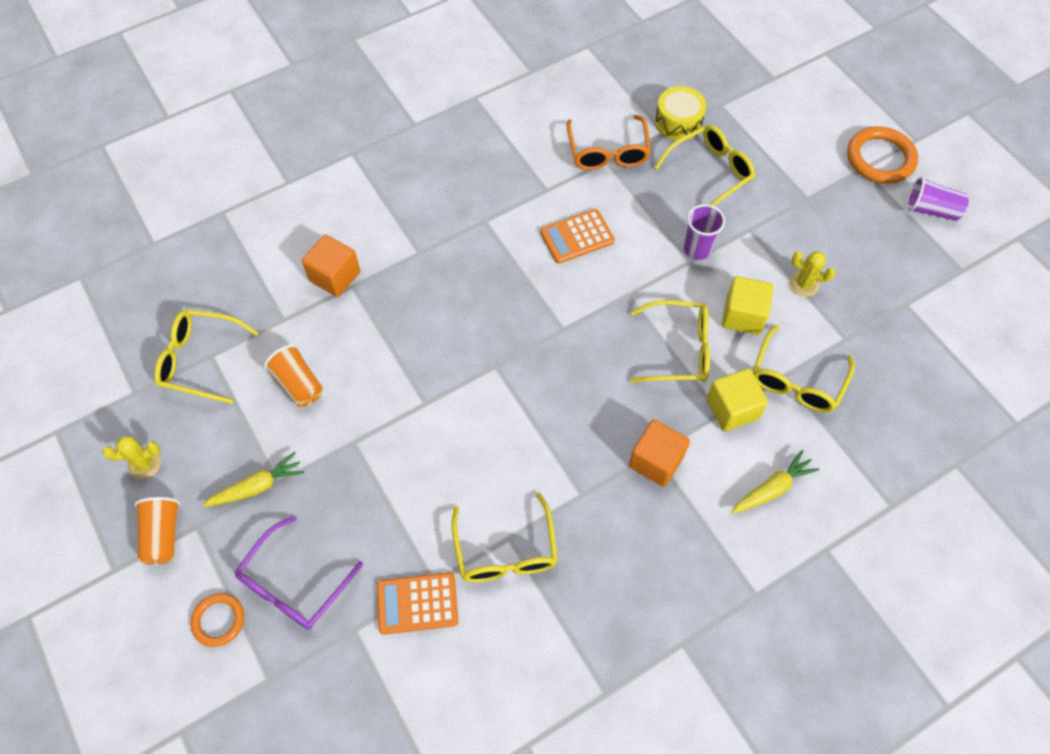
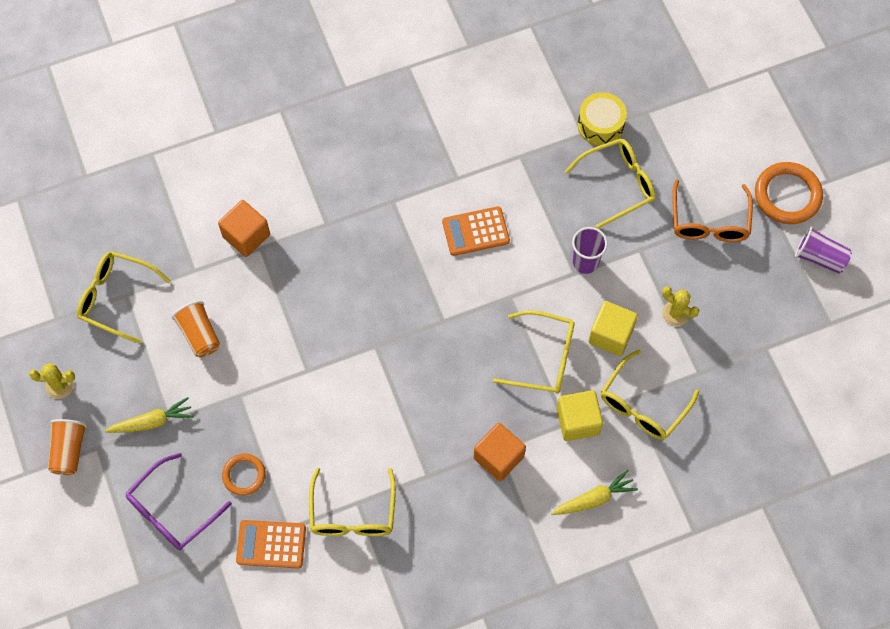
camera: 10 degrees right, 5 degrees up
orange ring [190,593,244,647] -> orange ring moved to [222,453,266,496]
orange glasses [566,115,651,170] -> orange glasses moved to [672,179,753,242]

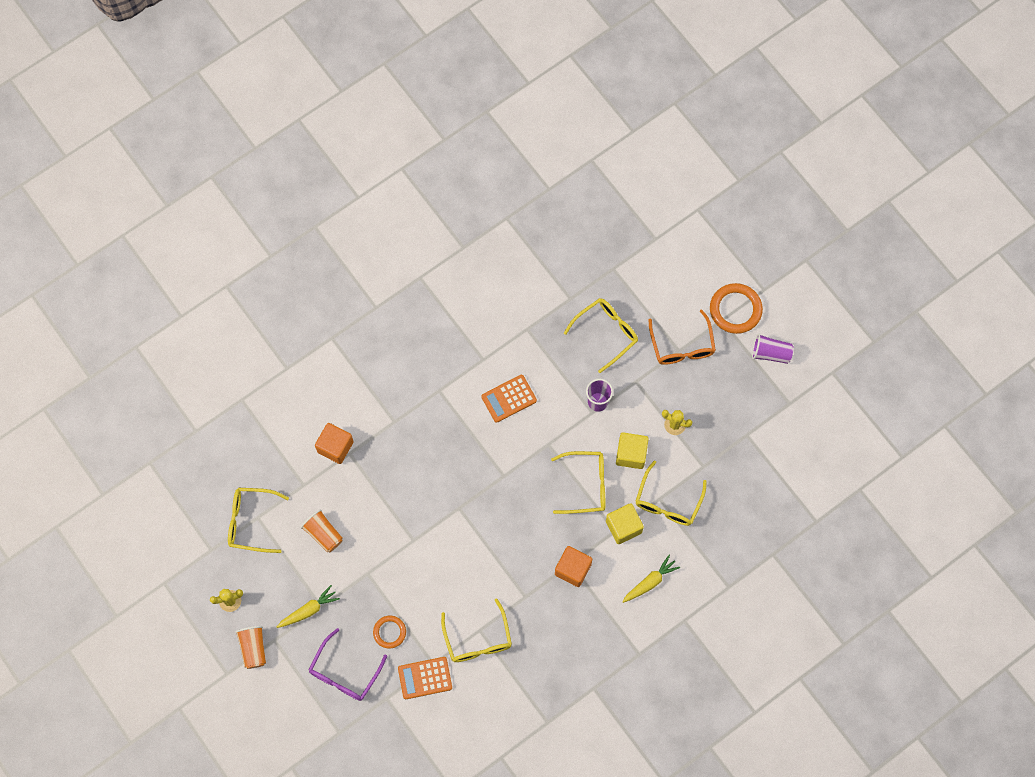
camera: 15 degrees left, 5 degrees up
yellow drum [578,92,627,146] -> none

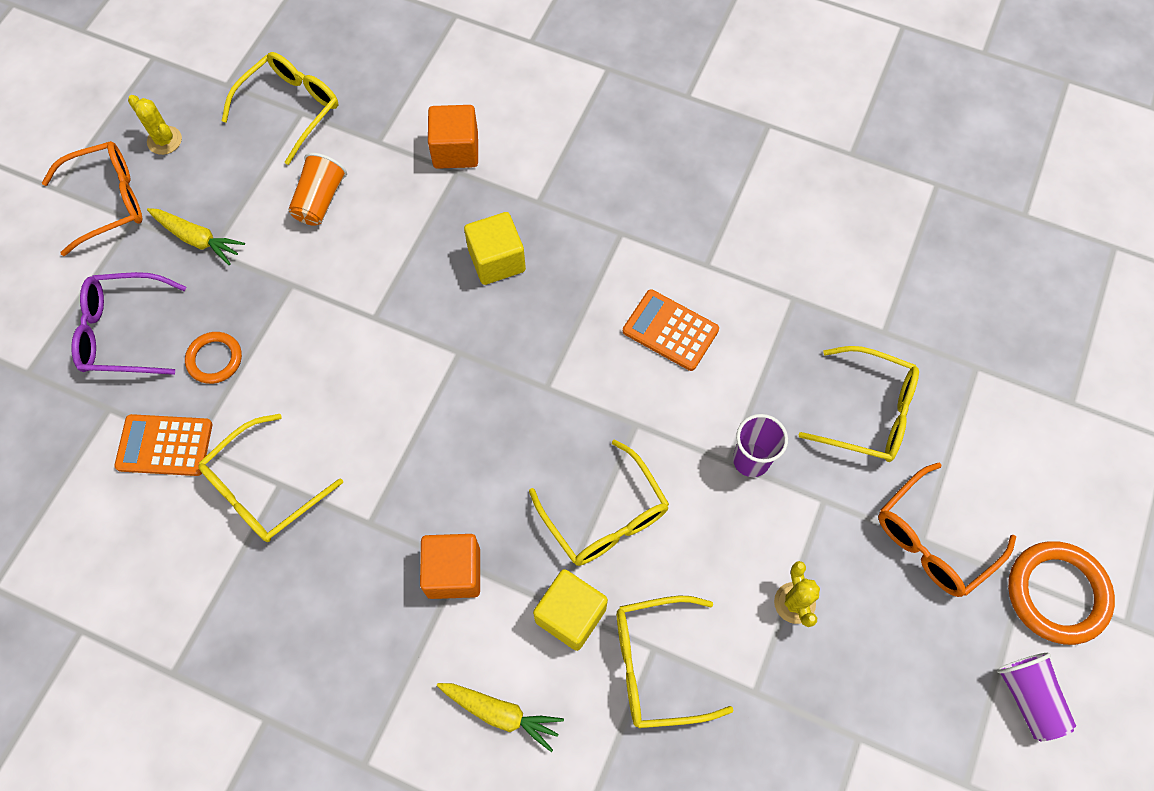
camera: 60 degrees right, 5 degrees down
yellow glasses [228,488,289,553] -> yellow glasses turned 60 degrees clockwise [222,52,338,165]
orange cup [235,626,266,669] -> orange glasses [42,141,143,256]
orange calculator [398,657,452,699] -> orange calculator turned 45 degrees counterclockwise [114,414,213,476]
yellow cube [616,432,649,469] -> yellow cube moved to [464,212,526,285]

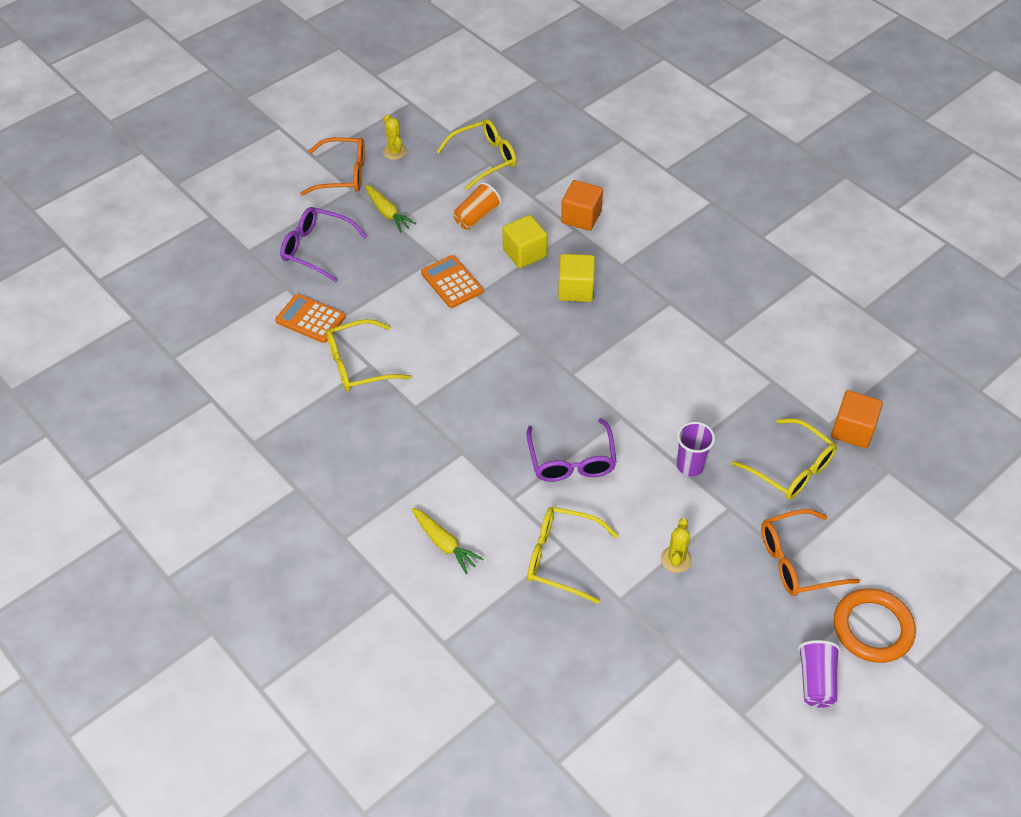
camera: 25 degrees right, 15 degrees down
orange ring [185,332,242,384] -> none
orange cube [420,534,480,599] -> orange cube moved to [831,390,883,448]
yellow glasses [529,439,669,566] -> purple glasses [526,418,617,482]
yellow cube [533,569,608,651] -> yellow cube moved to [502,215,548,268]
orange calculator [623,289,719,371] -> orange calculator moved to [421,255,483,308]

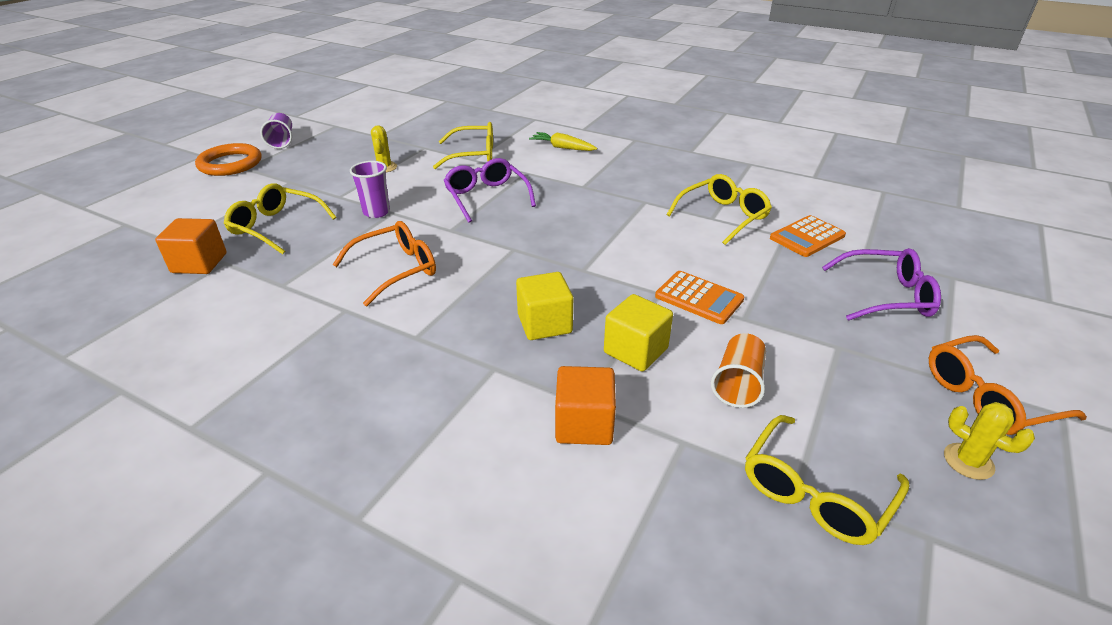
camera: 160 degrees right, 15 degrees down
orange calculator [275,294,346,343] -> orange calculator turned 135 degrees clockwise [770,215,846,257]
yellow carrot [365,185,417,233] -> none
orange glasses [761,509,860,596] -> orange glasses moved to [332,221,436,306]

